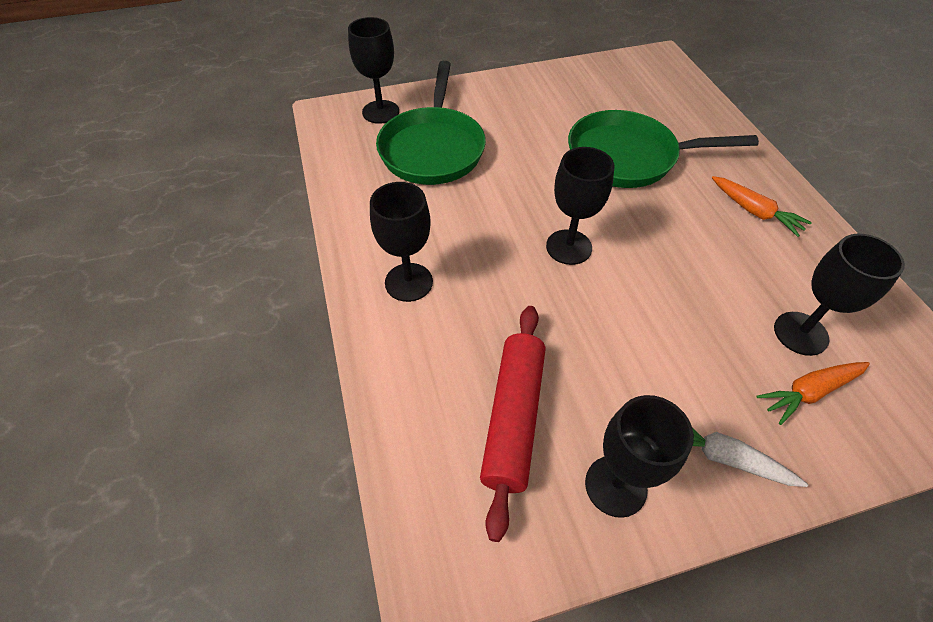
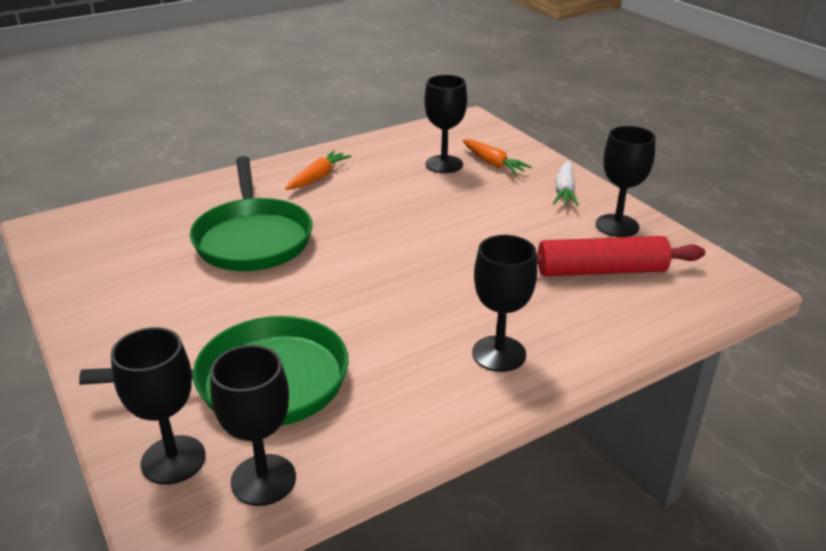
camera: 105 degrees left, 20 degrees down
black goblet [546,147,614,265] -> black goblet moved to [210,345,296,506]

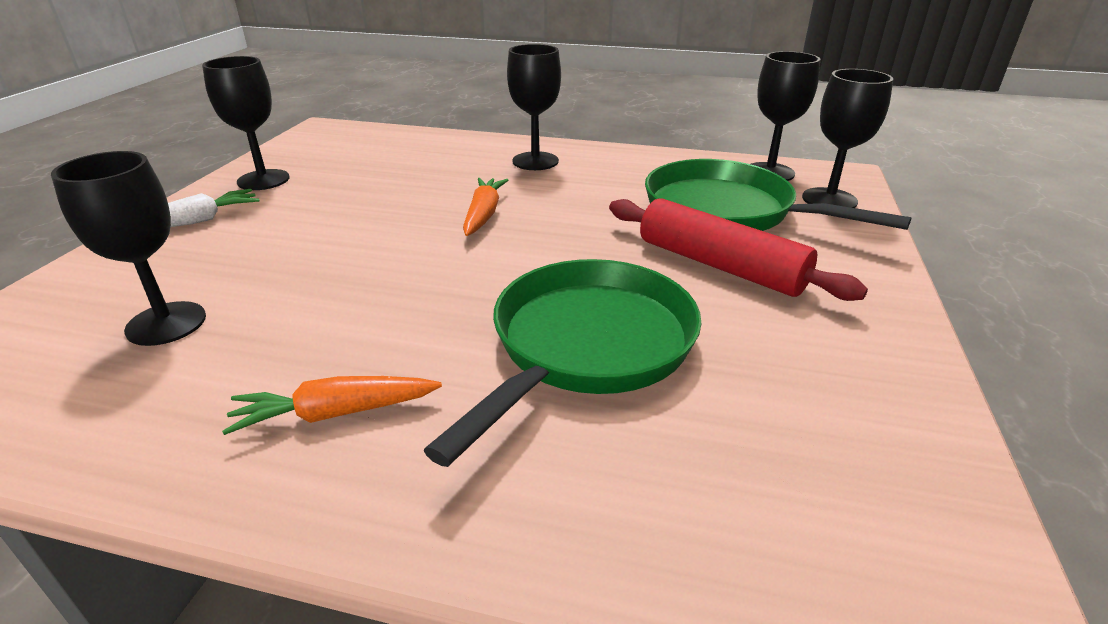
camera: 135 degrees left, 0 degrees up
orange carrot [463,139,532,175] -> orange carrot moved to [463,178,508,236]
red rolling pin [537,236,705,276] -> red rolling pin moved to [609,198,868,301]

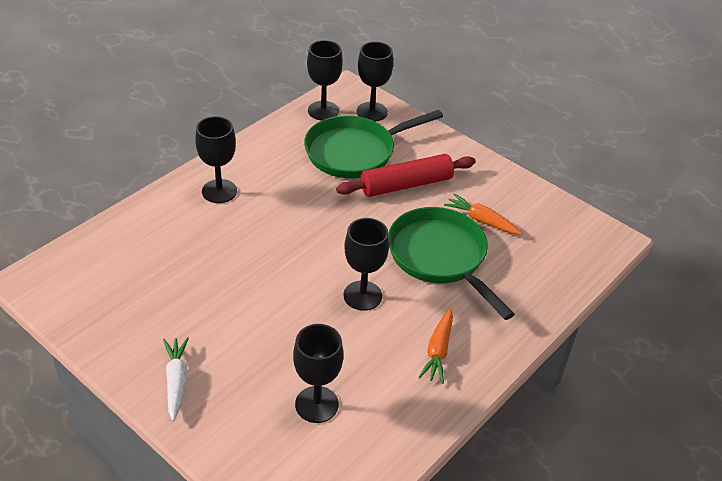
camera: 65 degrees left, 10 degrees up
black goblet [202,56,290,190] -> black goblet moved to [344,218,389,311]
orange carrot [463,178,508,236] -> orange carrot moved to [444,194,522,235]

